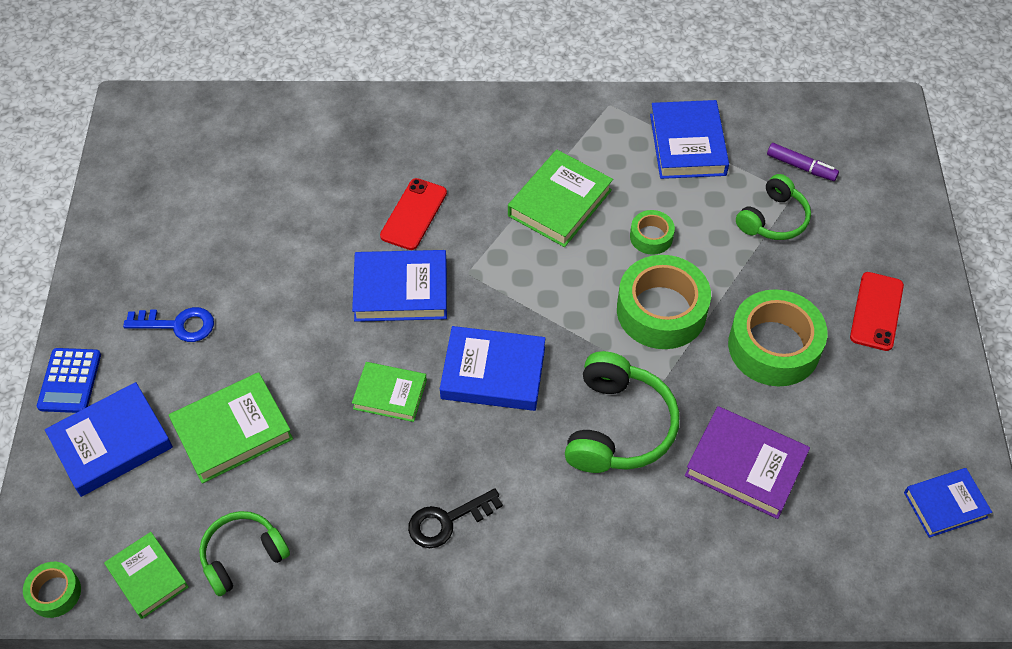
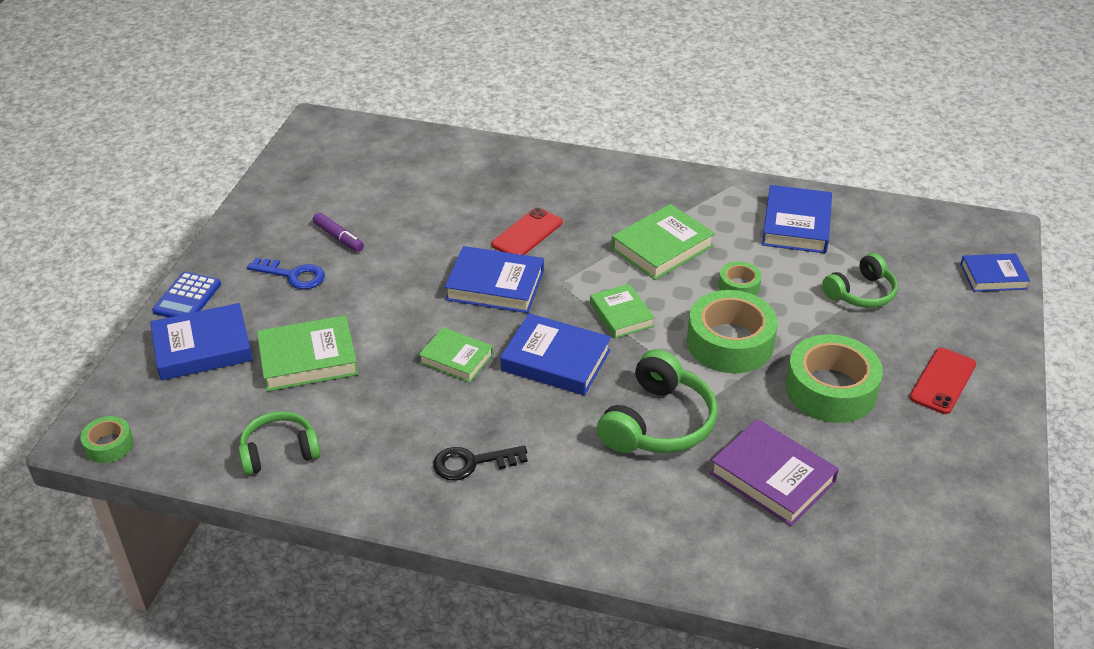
camera: 15 degrees right, 15 degrees down
green book [104,532,189,619] -> green book moved to [590,284,655,338]
purple marker [767,143,839,181] -> purple marker moved to [313,212,364,252]
blue book [904,468,992,538] -> blue book moved to [960,253,1030,292]

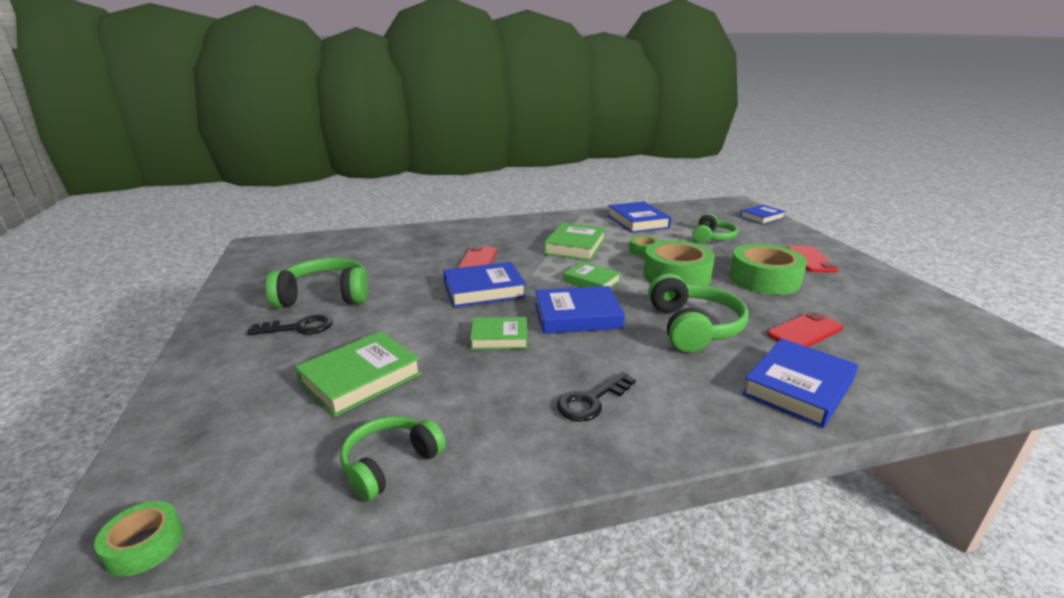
camera: 30 degrees left, 15 degrees down
blue book [150,303,253,381] -> blue book moved to [742,338,858,428]
blue calculator [152,272,221,318] -> none
blue key [247,258,325,289] -> black key [247,315,333,335]
purple marker [313,212,364,252] -> green headphones [266,257,368,308]
purple book [710,419,839,526] -> red phone [767,311,843,347]

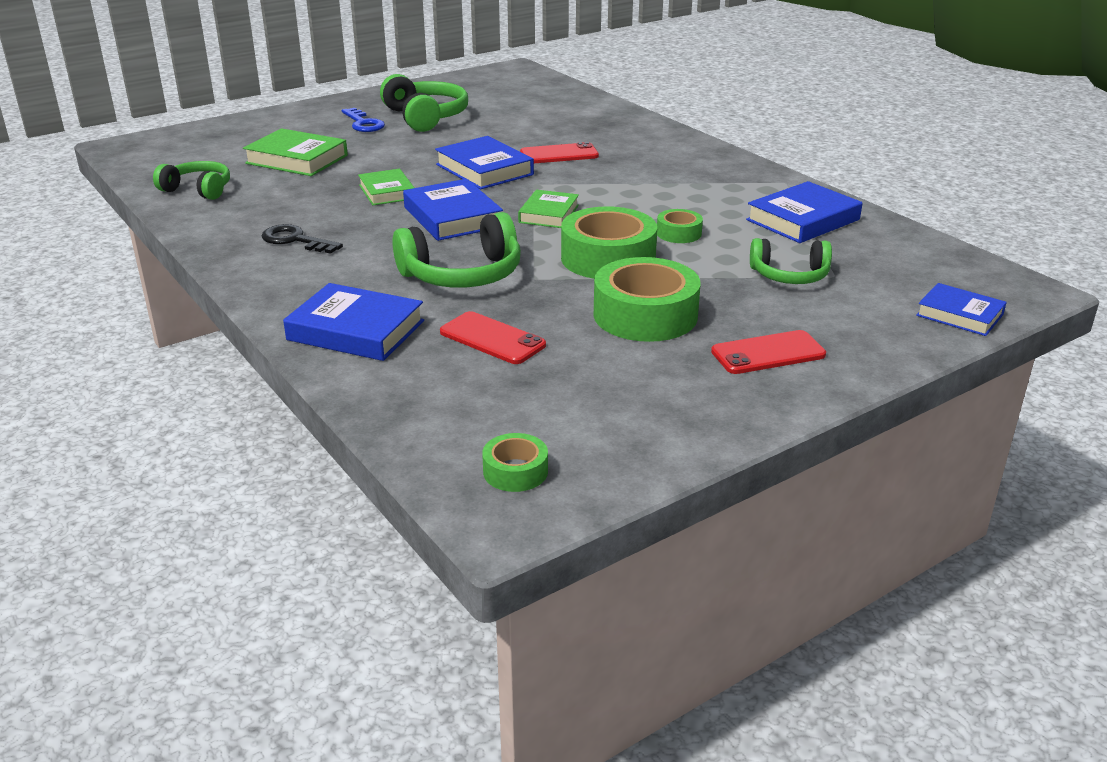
camera: 70 degrees right, 5 degrees up
green tape [94,501,184,576] -> green tape moved to [482,433,548,492]
black key [247,315,333,335] -> blue key [341,108,385,132]
green book [544,223,606,261] -> none

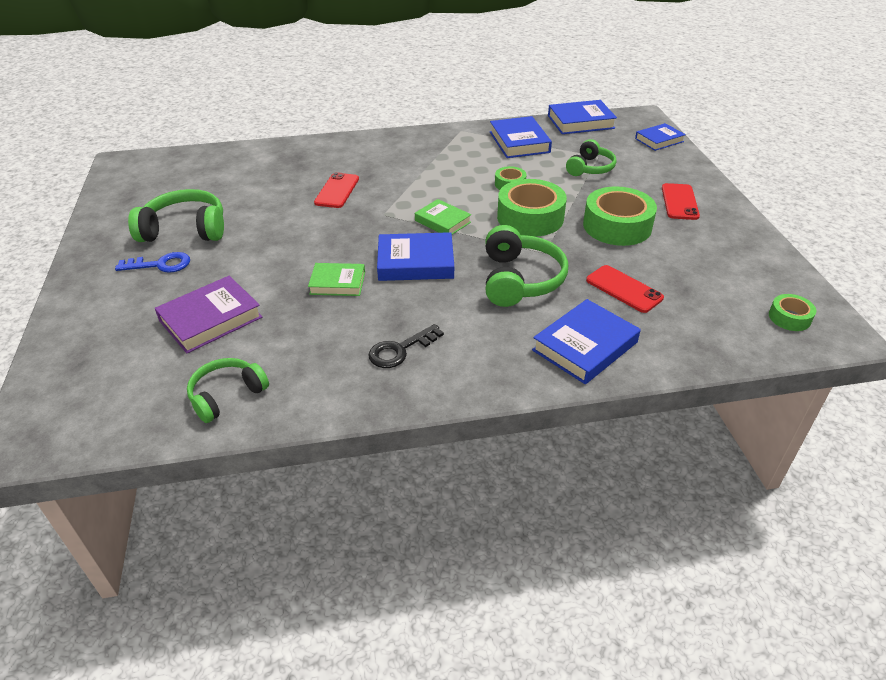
camera: 65 degrees left, 10 degrees up
green book [243,128,348,176] -> purple book [155,276,262,354]
blue book [435,136,534,189] -> blue book moved to [548,100,617,134]
red phone [440,311,546,364] -> red phone turned 75 degrees clockwise [586,265,664,313]

